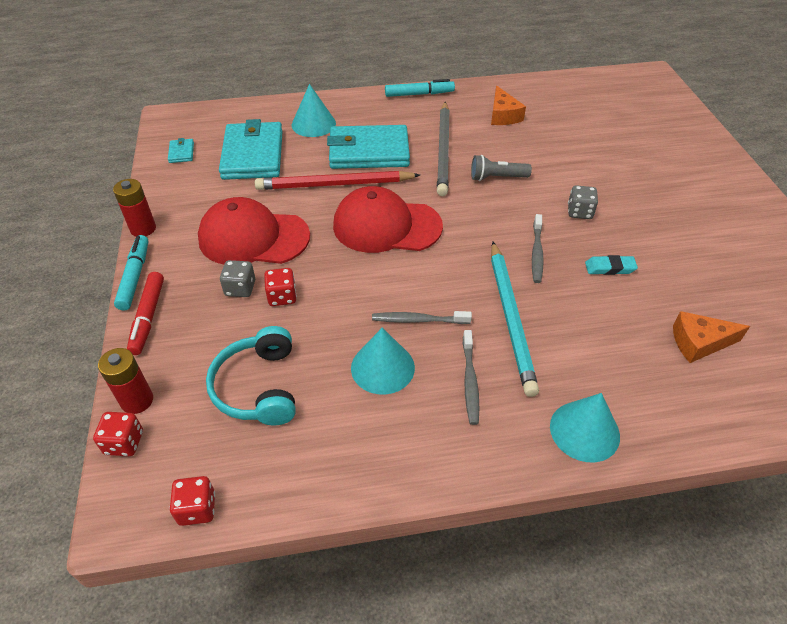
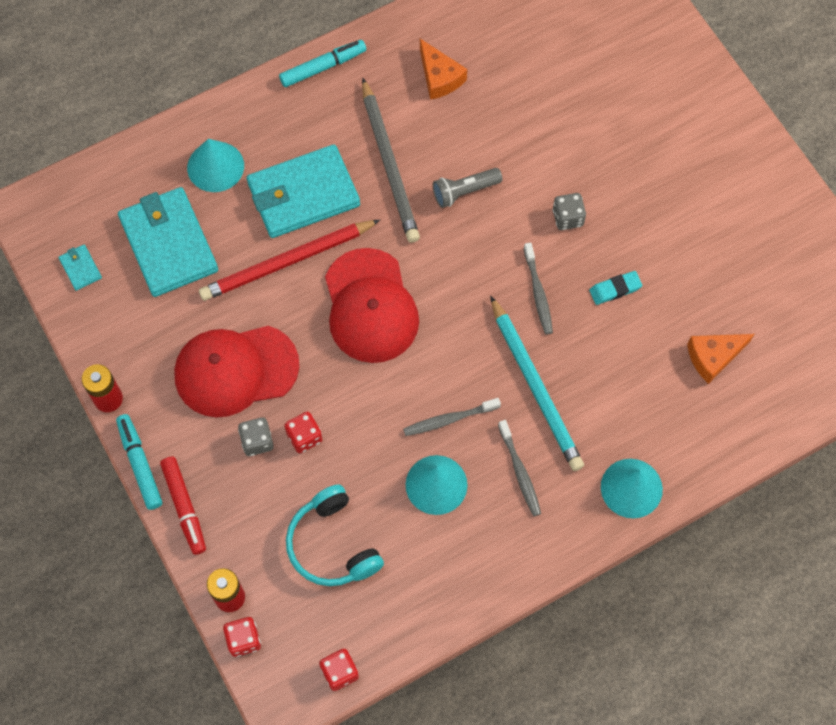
camera: 20 degrees left, 20 degrees up
red cap [333,186,443,253] -> red cap turned 90 degrees counterclockwise [325,248,419,363]

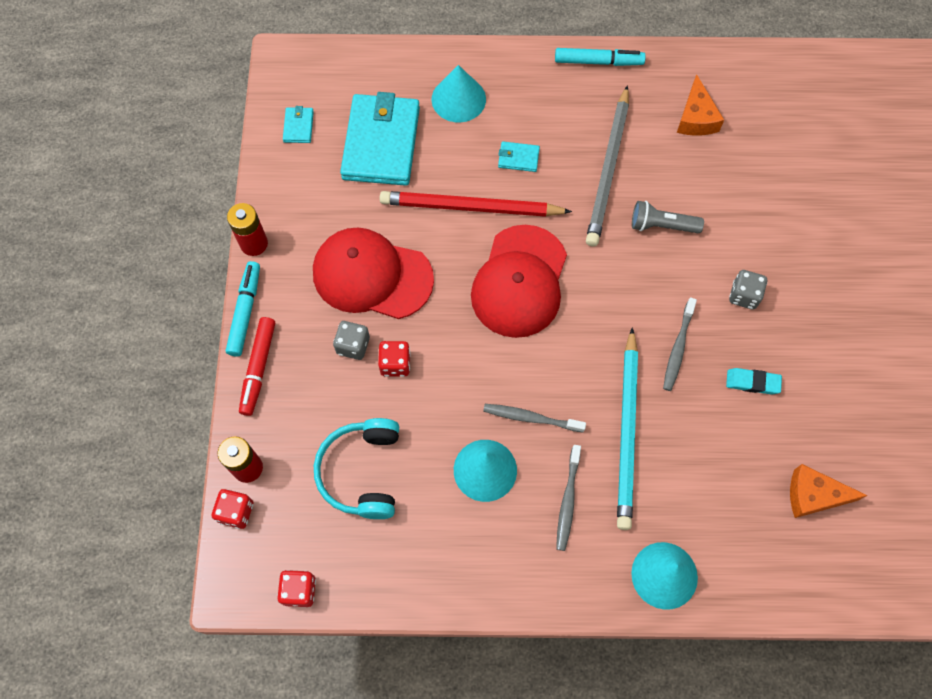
camera: 30 degrees right, 0 degrees up
turquoise wallet [247,144,360,238] -> turquoise wallet [498,141,540,172], size x0.41

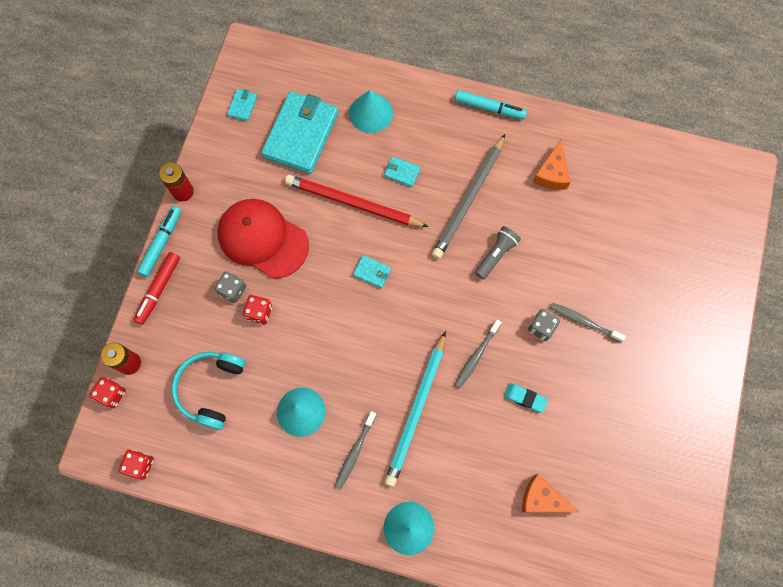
camera: 15 degrees right, 5 degrees up
red cap [471,225,567,338] -> turquoise wallet [353,255,391,288]
grey toothbrush [483,404,586,432] -> grey toothbrush moved to [550,303,626,343]
grey flashlight [632,201,704,233] -> grey flashlight turned 105 degrees clockwise [475,226,521,280]

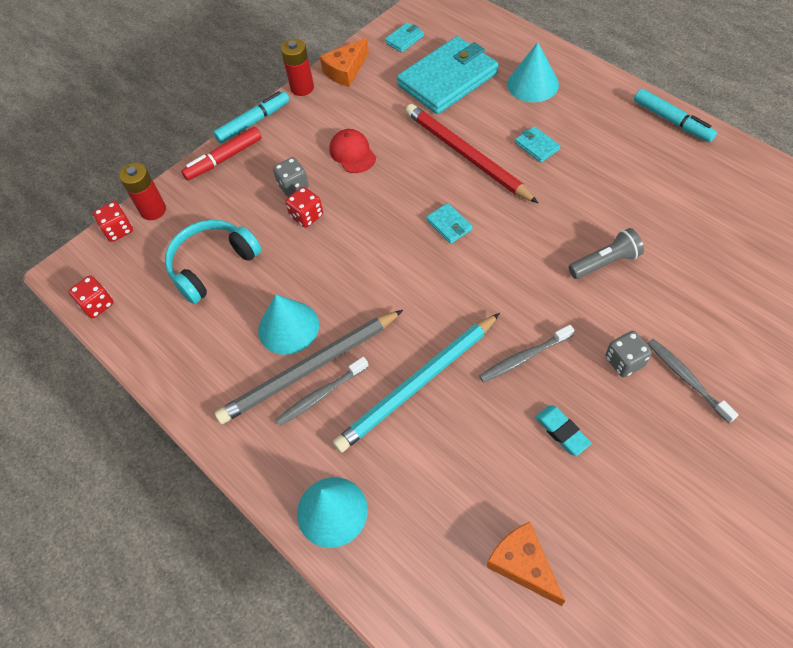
camera: 35 degrees right, 15 degrees down
red cap [217,199,309,279] -> red cap [329,129,376,173], size x0.50
grey pencil [432,134,505,259] -> grey pencil moved to [215,310,403,424]
orange cheese [533,140,571,190] -> orange cheese moved to [320,38,369,87]

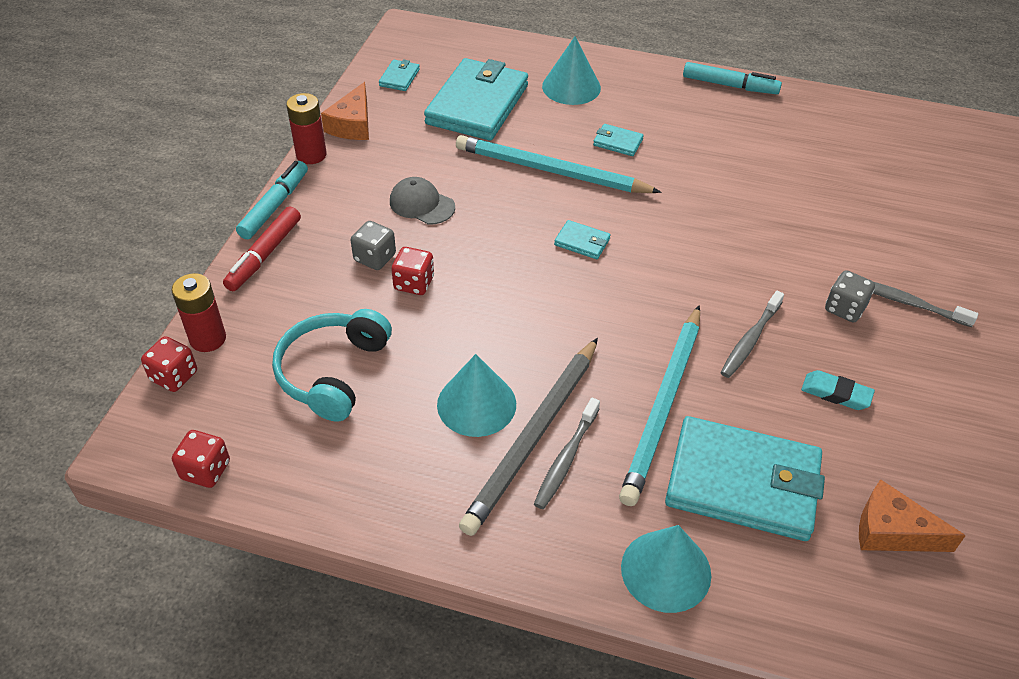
camera: 35 degrees left, 10 degrees down
red cap [329,129,376,173] -> grey cap [390,177,455,225]
red pencil [405,104,538,203] -> turquoise pencil [456,135,661,193]
grey flashlight [569,228,644,279] -> none
none -> turquoise wallet [665,416,825,541]

